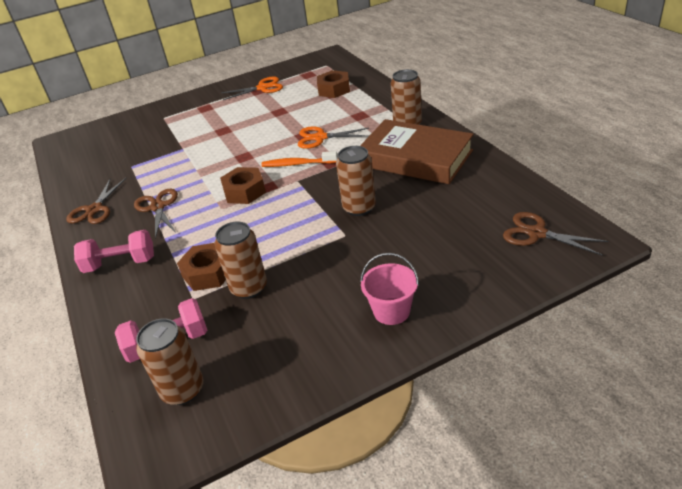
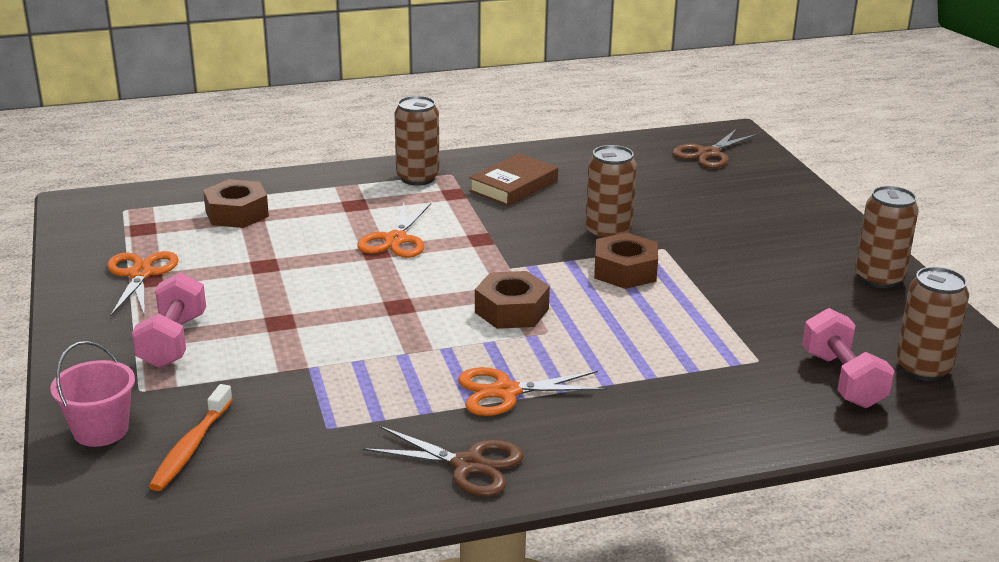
camera: 85 degrees left, 10 degrees down
pink dumbbell [74,230,154,273] -> pink dumbbell moved to [132,272,206,368]
brown scissors [134,189,178,238] -> orange scissors [458,367,607,416]
brown nut [177,243,226,291] -> brown nut moved to [594,233,658,289]
brown can [215,221,267,299] -> brown can moved to [855,186,919,288]
orange toothbrush [261,151,338,167] -> orange toothbrush moved to [149,384,233,491]
brown book [360,119,474,184] -> brown book [469,153,558,206], size x0.57
pink bucket [360,253,419,325] -> pink bucket moved to [51,341,135,447]

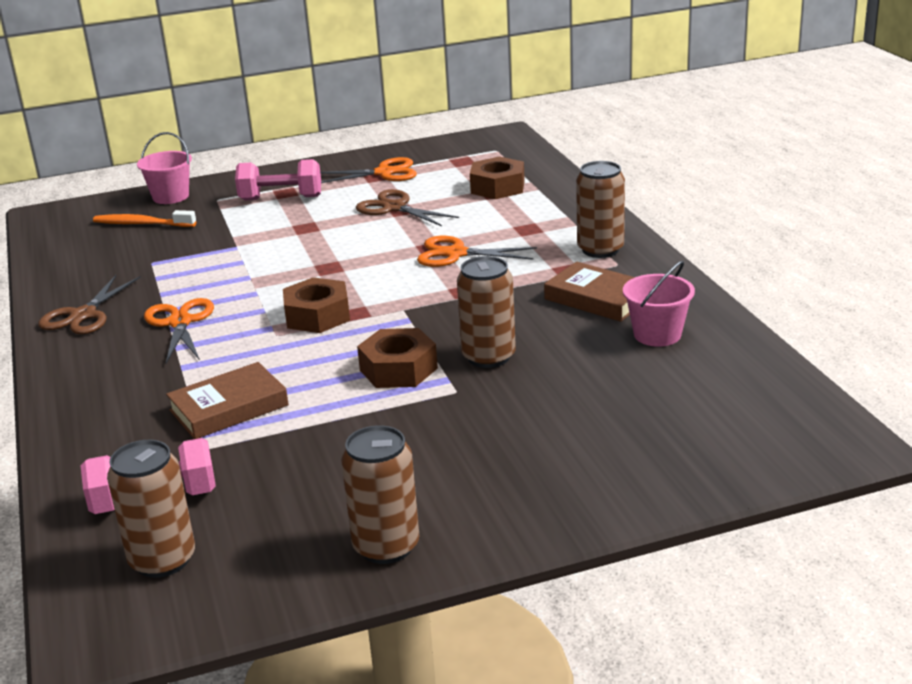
camera: 90 degrees right, 0 degrees up
brown scissors [672,128,758,169] -> brown scissors moved to [356,189,459,226]
none -> brown book [166,362,289,439]
none -> pink bucket [623,261,695,347]

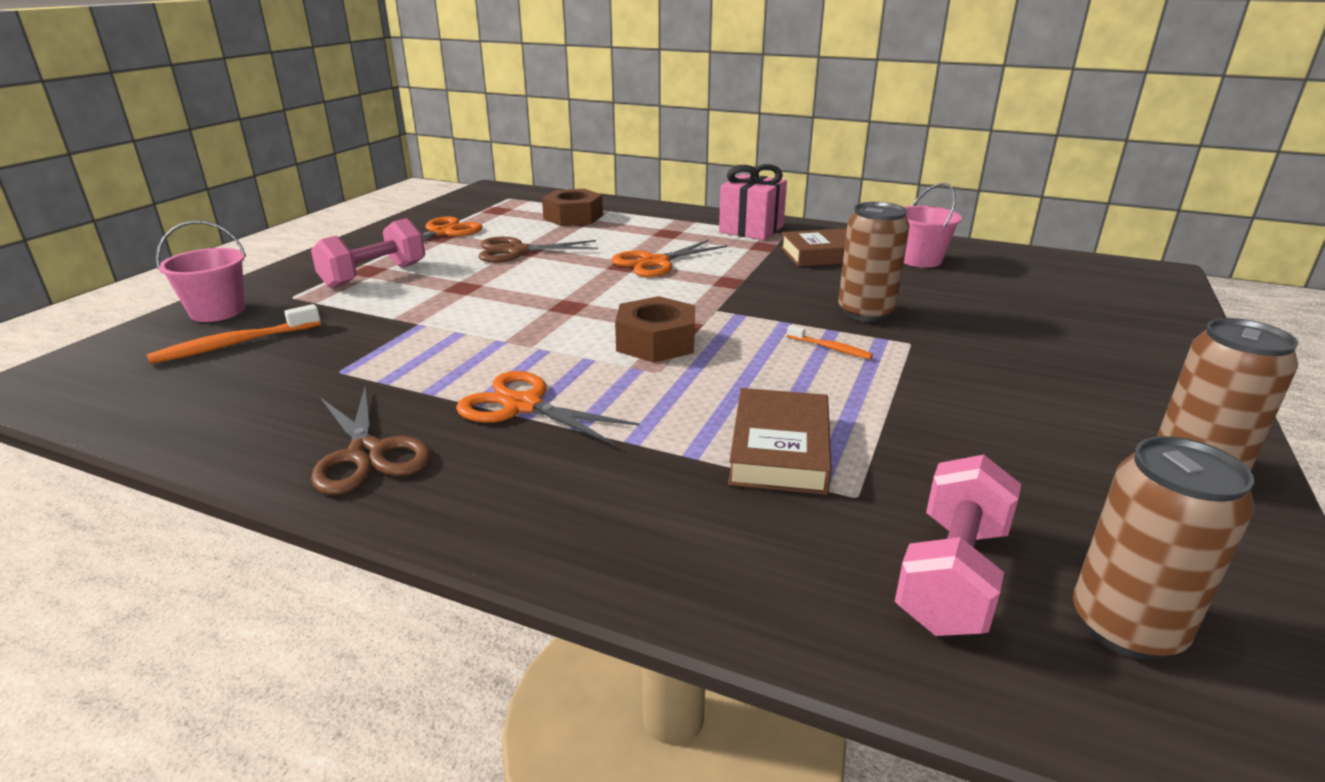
camera: 50 degrees left, 0 degrees up
brown nut [357,328,438,388] -> orange toothbrush [787,325,873,359]
brown can [576,161,625,258] -> pink gift [719,164,787,240]

